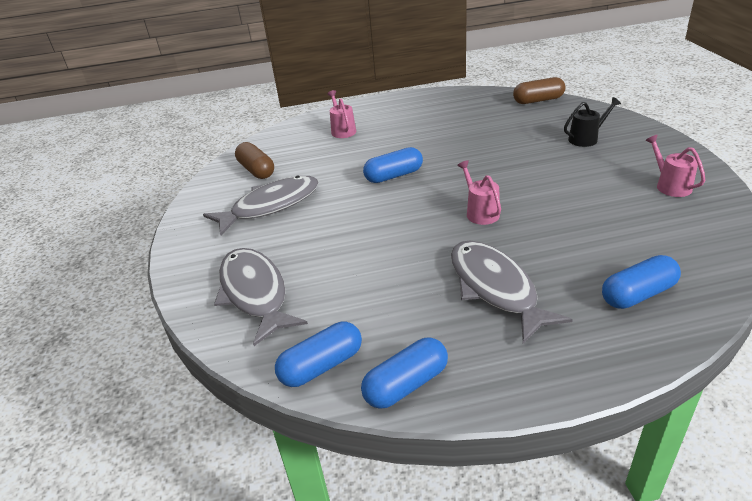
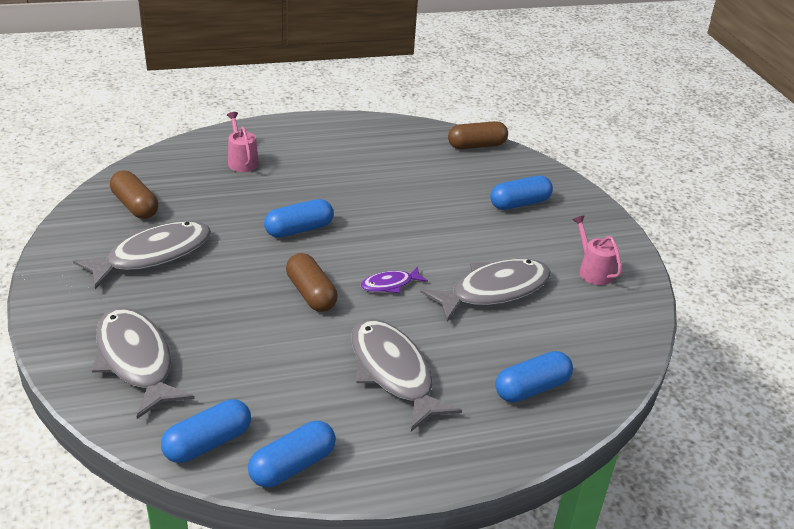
camera: 10 degrees left, 0 degrees up
pink watering can [457,160,501,225] -> purple fish [361,267,428,293]
black watering can [564,97,621,147] -> blue capsule [490,175,553,210]
none -> brown capsule [286,253,338,312]
none -> grey fish [420,259,551,322]

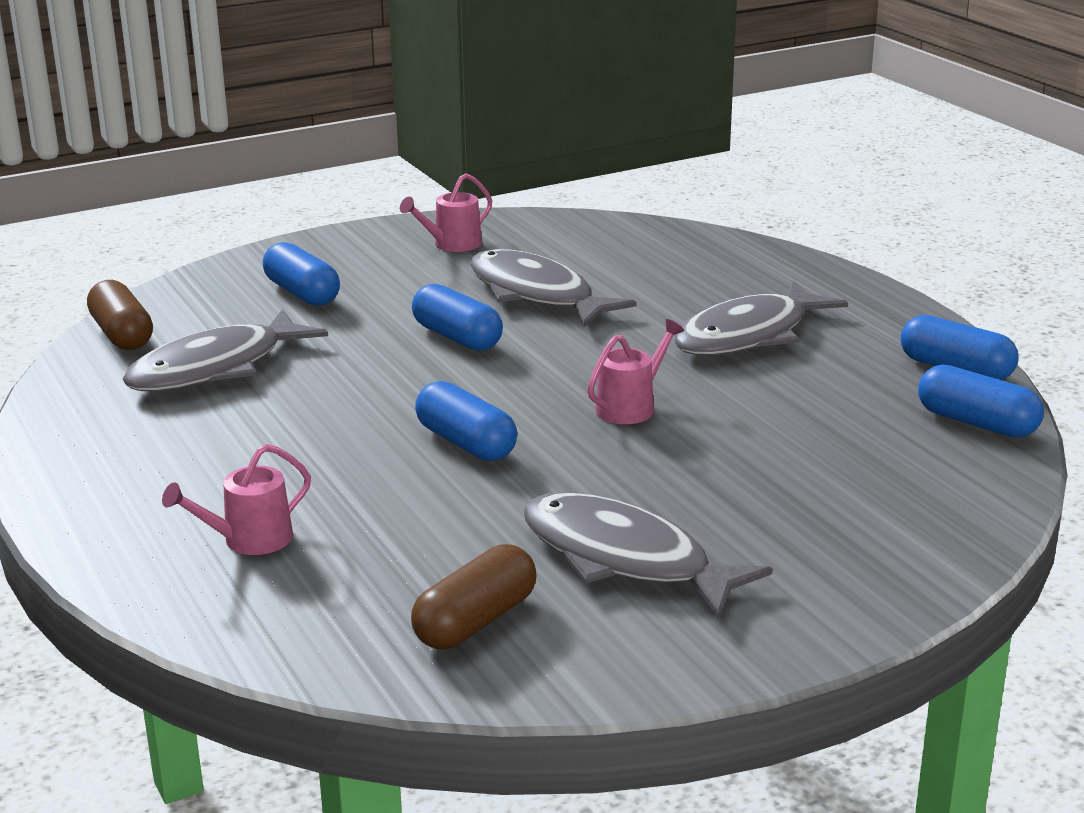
camera: 100 degrees left, 10 degrees down
grey fish [92,307,195,419] -> grey fish moved to [123,309,328,391]
brown capsule [286,253,338,312] -> pink watering can [587,319,684,424]
purple fish [361,267,428,293] -> none
blue capsule [495,351,573,402] -> blue capsule moved to [412,284,503,351]

